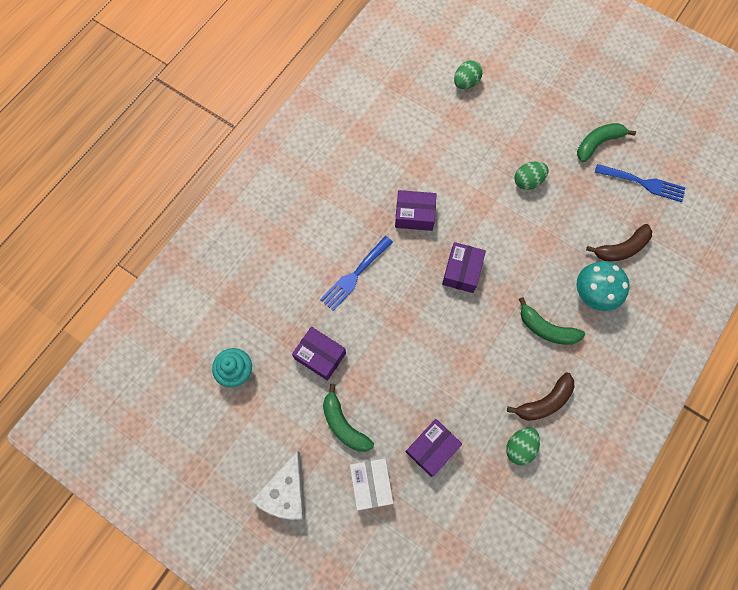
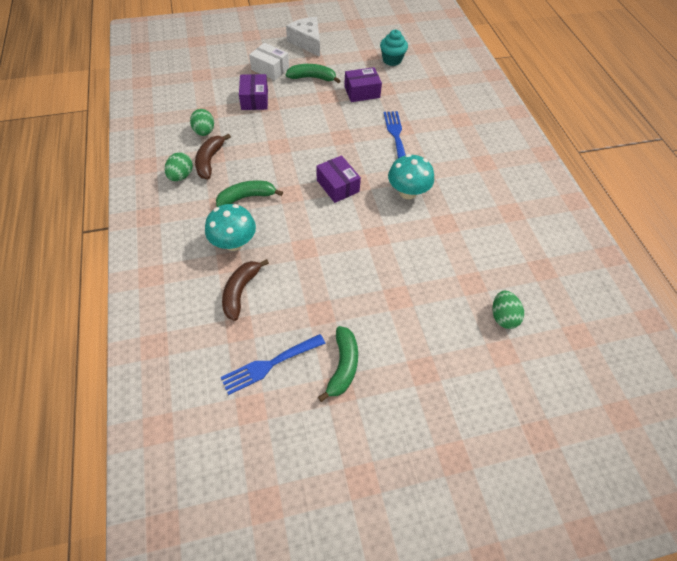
camera: 130 degrees right, 15 degrees down
purple box [395,190,436,231] -> turquoise mushroom [388,154,434,199]
green egg [514,161,548,190] -> green egg moved to [165,152,193,181]

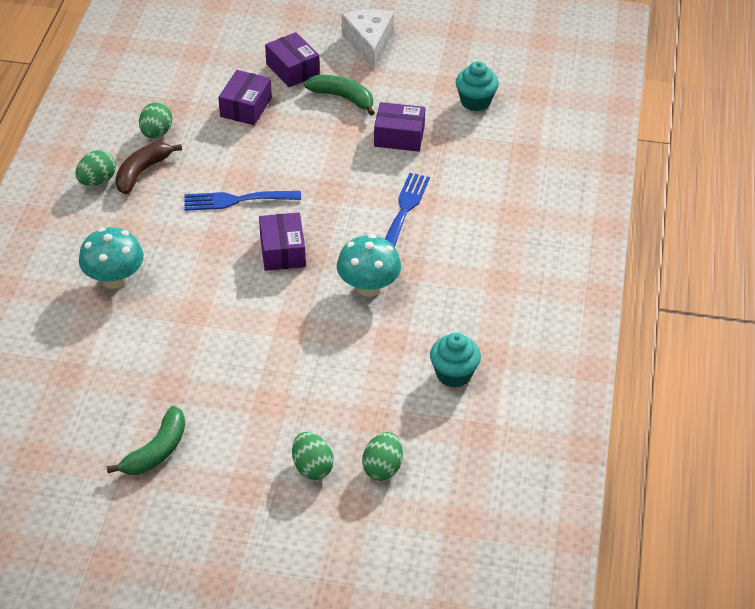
camera: 25 degrees right, 10 degrees down
green banana [216,180,283,207] -> none
blue fork [221,334,325,395] -> blue fork moved to [184,191,301,211]
brown banana [222,259,269,321] -> none
white box [249,43,289,80] -> purple box [265,32,320,87]
none -> green egg [292,432,334,480]
none -> turquoise cupcake [430,332,481,388]

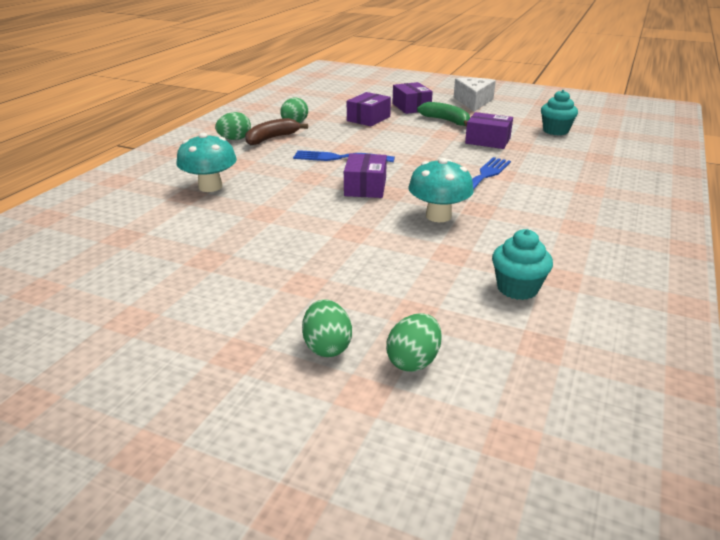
camera: 15 degrees right, 15 degrees down
green banana [107,406,185,475] -> none

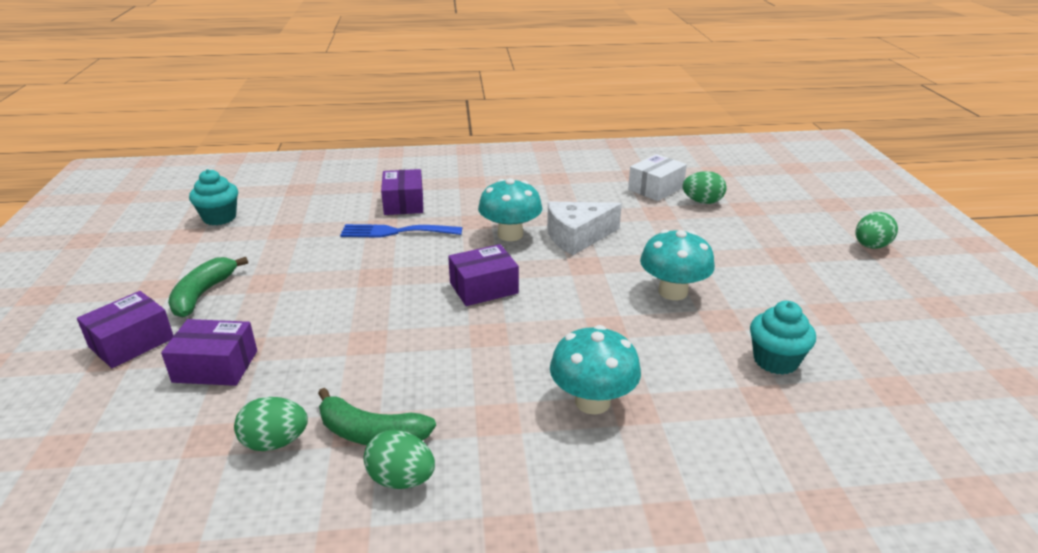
camera: 120 degrees left, 0 degrees up
brown banana [245,118,308,145] -> green banana [318,388,436,445]
blue fork [293,150,395,162] -> none
green egg [302,299,352,357] -> green egg moved to [856,212,898,249]
white cheese [454,78,496,112] -> white cheese moved to [547,201,622,255]
purple box [465,112,513,149] -> purple box moved to [381,169,423,215]
turquoise cupcake [492,229,553,300] -> turquoise cupcake moved to [750,301,816,375]
none -> white box [628,154,687,201]
none -> turquoise mushroom [640,229,715,300]

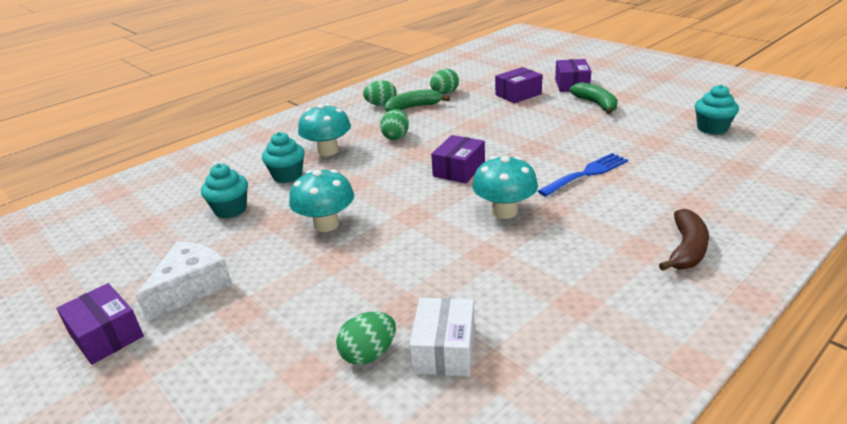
camera: 145 degrees right, 0 degrees up
purple box [381,169,423,215] -> purple box moved to [56,283,144,365]
white cheese [547,201,622,255] -> white cheese moved to [136,241,233,322]
green egg [856,212,898,249] -> green egg moved to [380,109,409,140]
none -> turquoise cupcake [262,132,305,183]
none -> brown banana [659,209,709,271]

